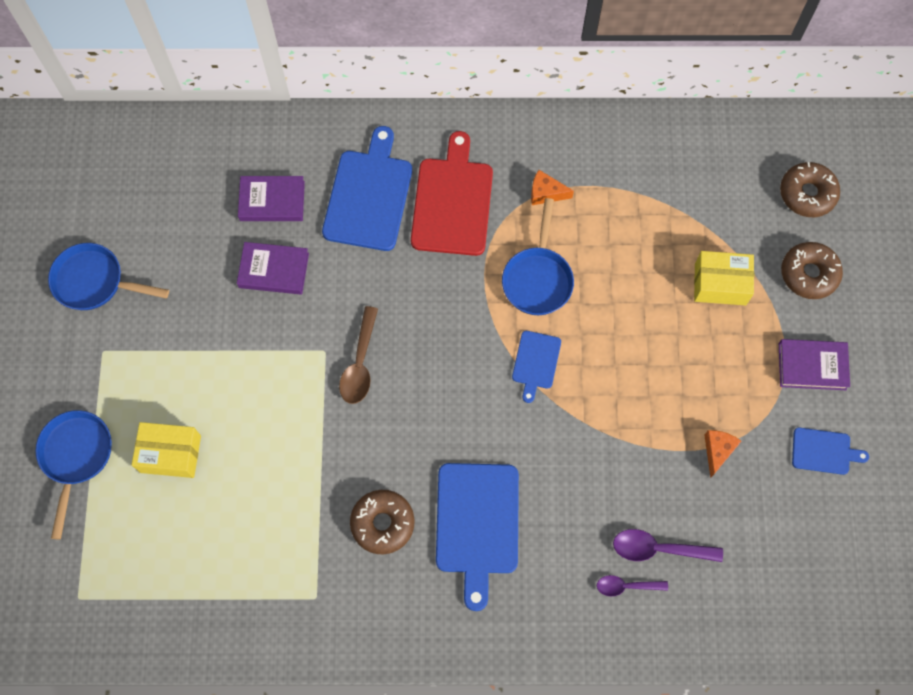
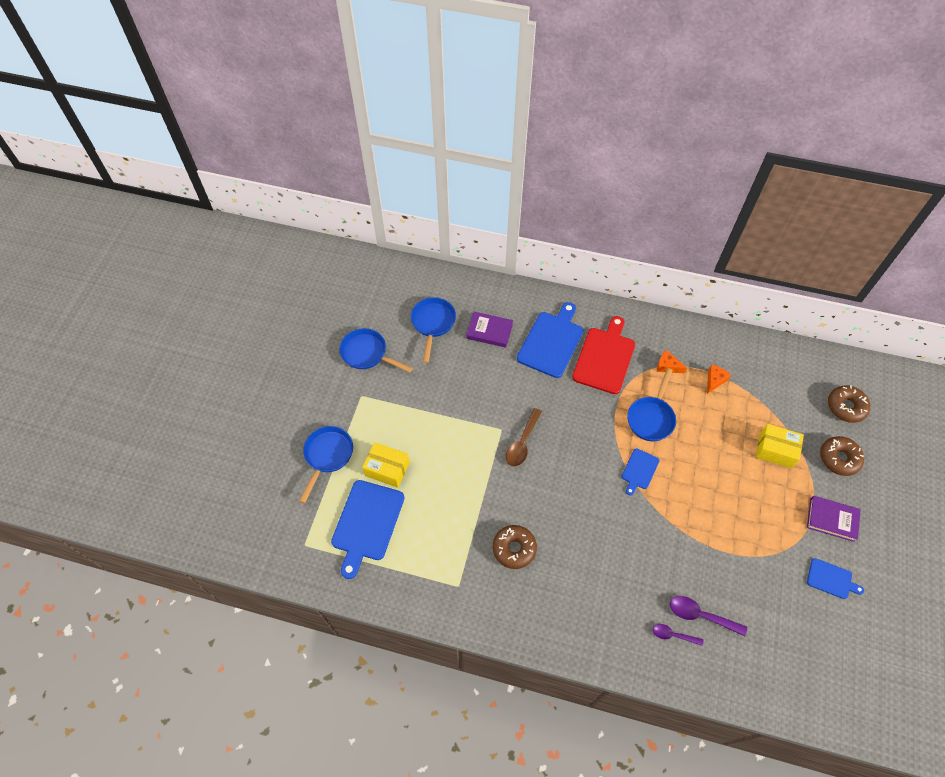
camera: 15 degrees right, 10 degrees down
purple book [237,242,309,295] -> none
blue cutting board [436,463,519,611] -> blue cutting board moved to [331,480,405,579]
orange cheese [704,430,741,478] -> orange cheese moved to [707,365,731,394]
none -> blue pan [411,297,456,363]

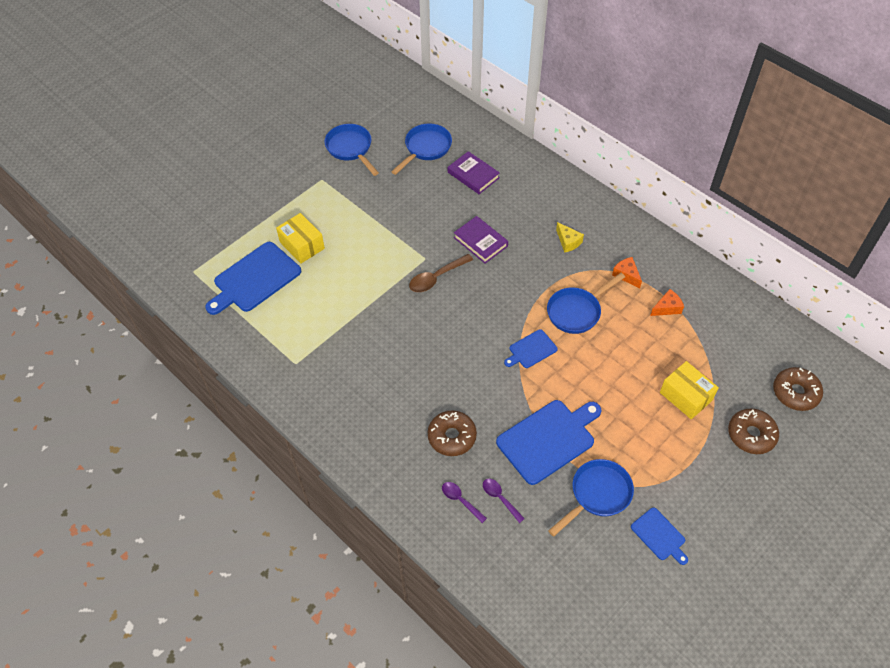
camera: 30 degrees right, 5 degrees down
blue pan [299,426,353,503] -> blue pan moved to [548,459,634,537]
brown donut [493,525,537,569] -> brown donut moved to [428,410,477,456]
blue cutting board [517,302,584,378] -> blue cutting board moved to [496,400,602,485]
red cutting board [572,316,635,394] -> yellow cheese [556,222,584,253]
purple spoon [670,596,747,636] -> purple spoon [483,479,525,523], size x0.65
purple book [807,496,861,542] -> purple book moved to [454,216,508,263]

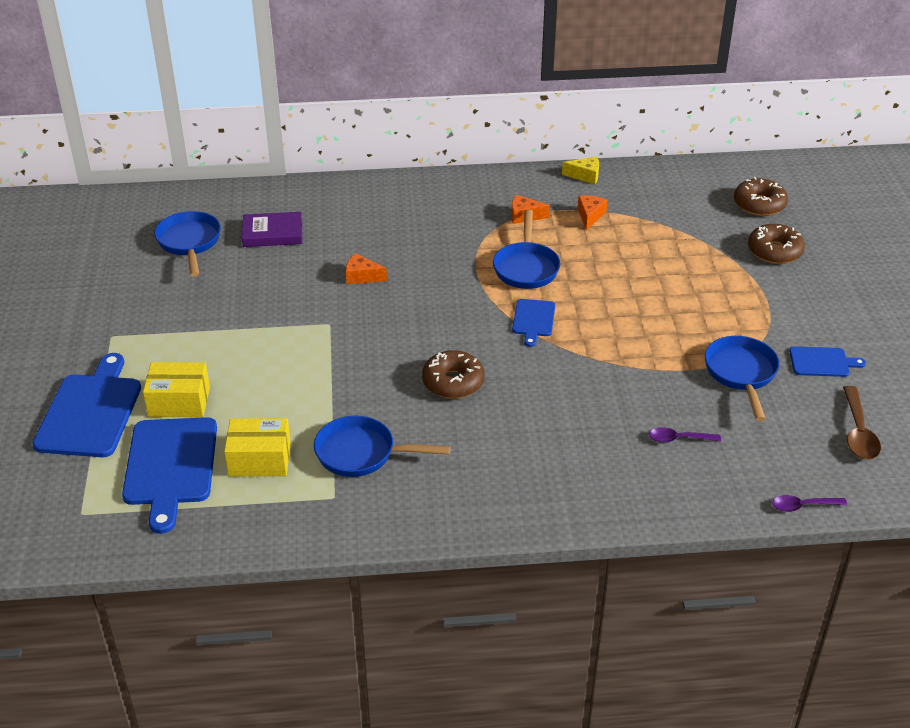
camera: 50 degrees left, 15 degrees down
blue pan [325,124,379,176] -> blue pan moved to [314,416,450,477]
brown spoon [409,254,473,292] -> brown spoon moved to [843,386,881,460]
brown donut [428,410,477,456] -> brown donut moved to [422,350,485,399]
purple spoon [442,482,487,523] -> purple spoon moved to [772,495,847,512]
purple book [454,216,508,263] -> orange cheese [346,253,387,284]
blue cutting board [496,400,602,485] -> blue cutting board moved to [32,353,141,457]
yellow cheese [556,222,584,253] -> yellow cheese moved to [562,157,599,184]
yellow box [660,361,719,419] -> yellow box moved to [224,418,291,476]

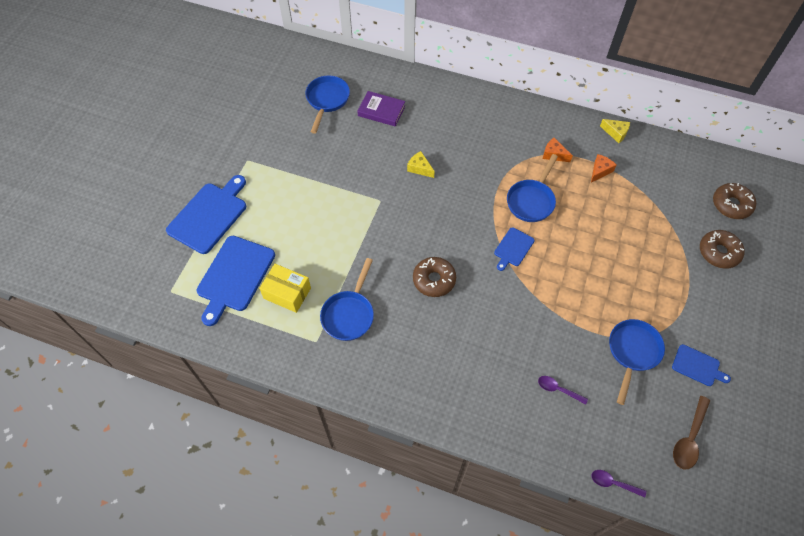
camera: 25 degrees right, 20 degrees up
yellow box [143,362,210,417] -> none
blue pan [314,416,450,477] -> blue pan turned 105 degrees counterclockwise [320,258,374,341]
orange cheese [346,253,387,284] -> yellow cheese [407,151,435,178]

